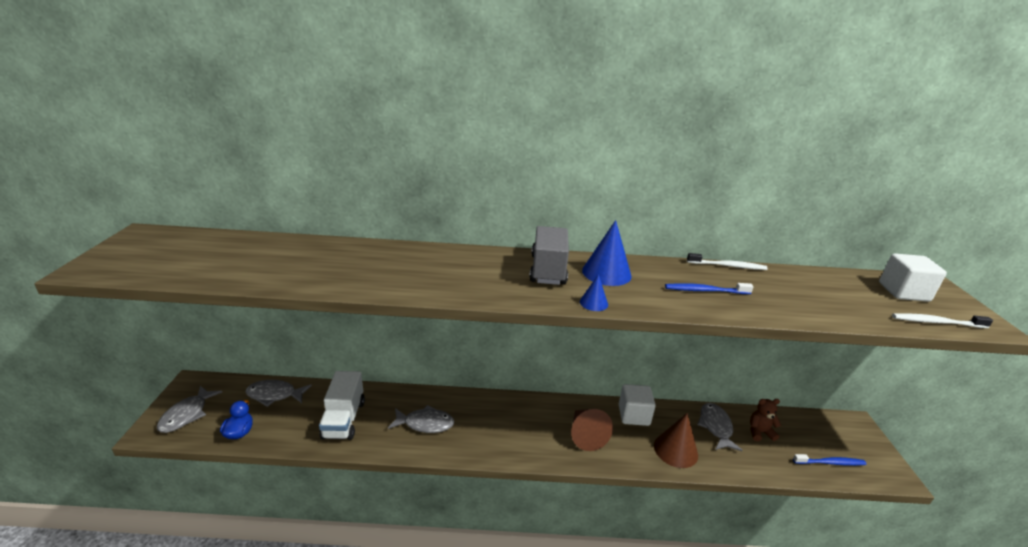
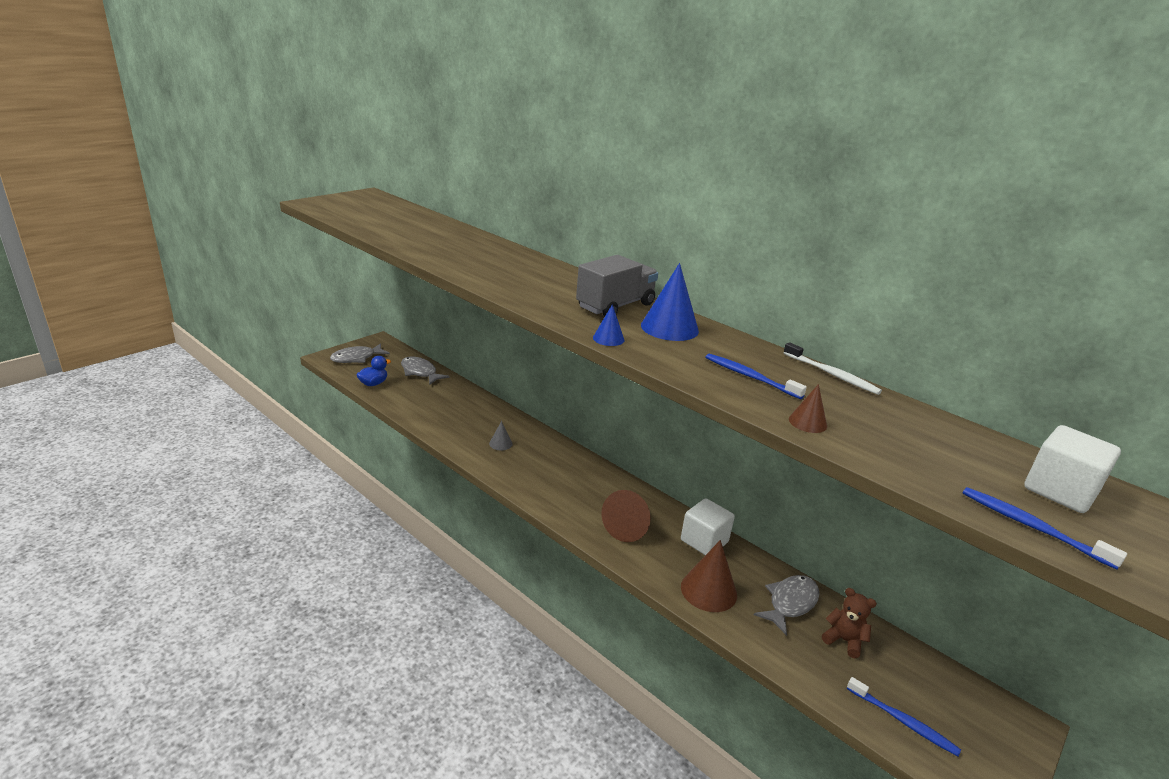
camera: 40 degrees right, 0 degrees up
white truck [319,371,365,440] -> none
grey fish [388,405,454,433] -> grey cone [489,421,513,450]
white toothbrush [892,313,993,328] -> blue toothbrush [962,487,1127,570]
none -> brown cone [789,384,827,433]

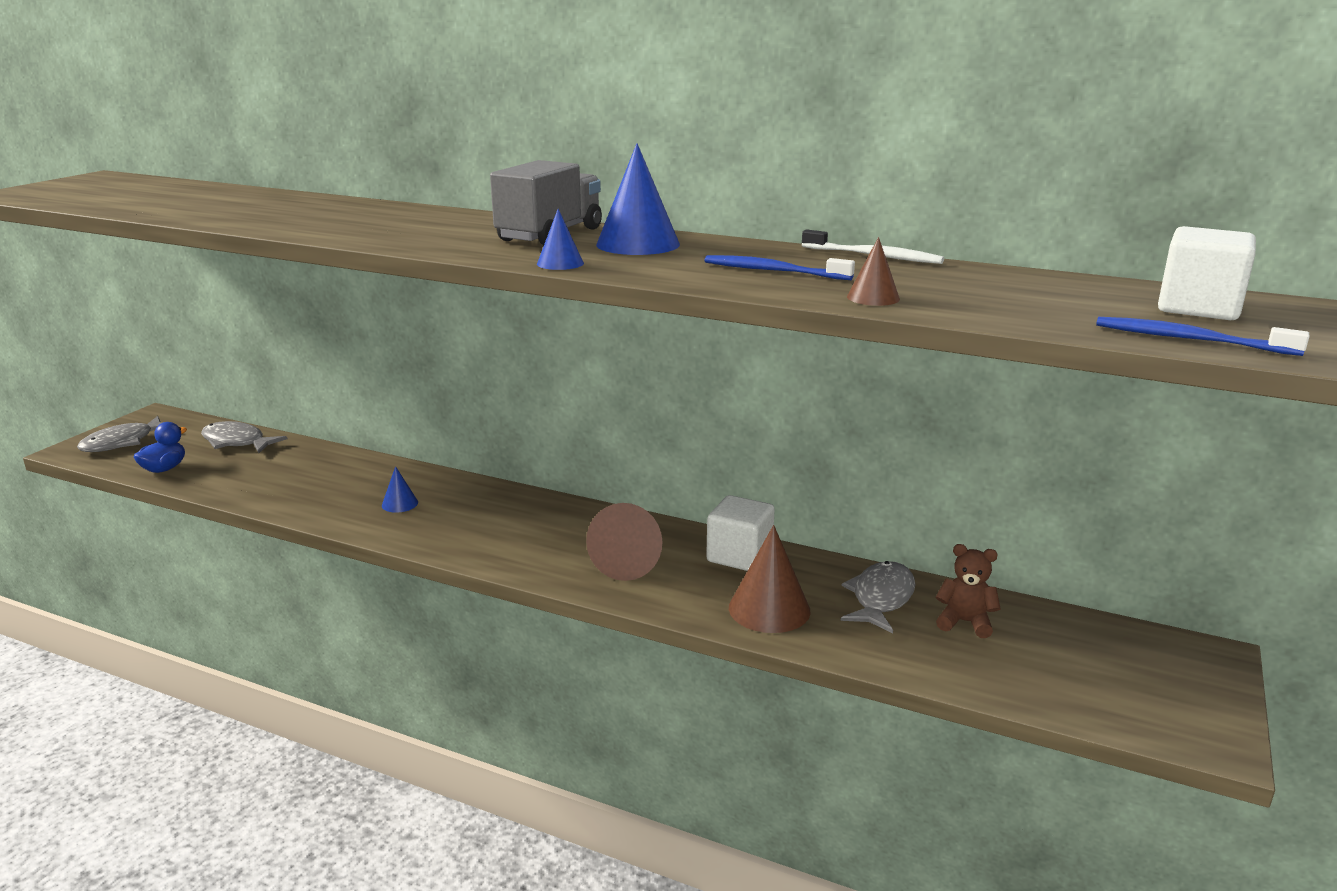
camera: 15 degrees left, 5 degrees down
grey cone [489,421,513,450] -> blue cone [382,466,418,513]
blue toothbrush [847,677,961,756] -> none

